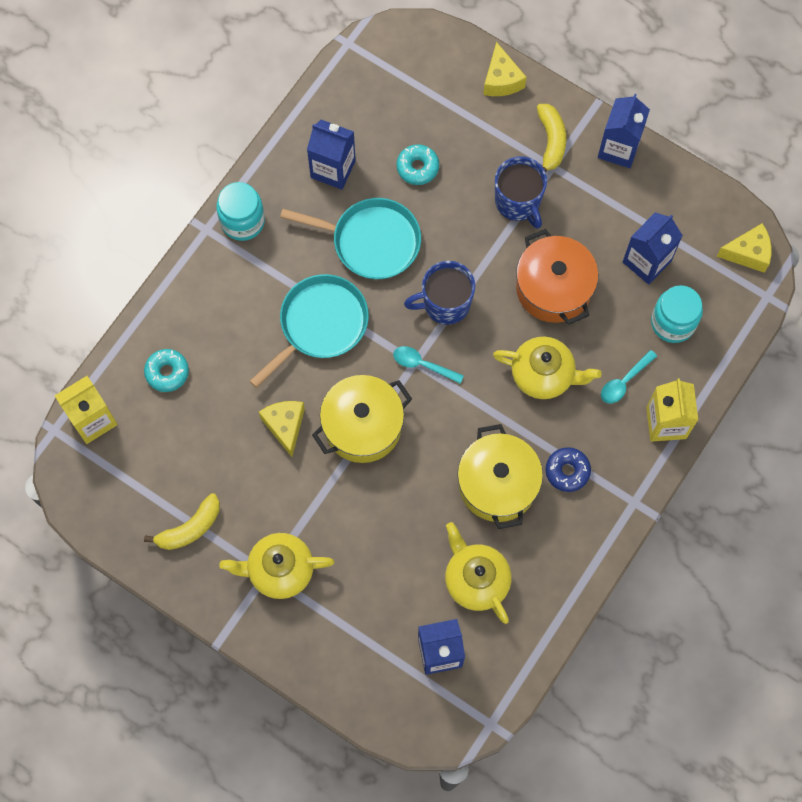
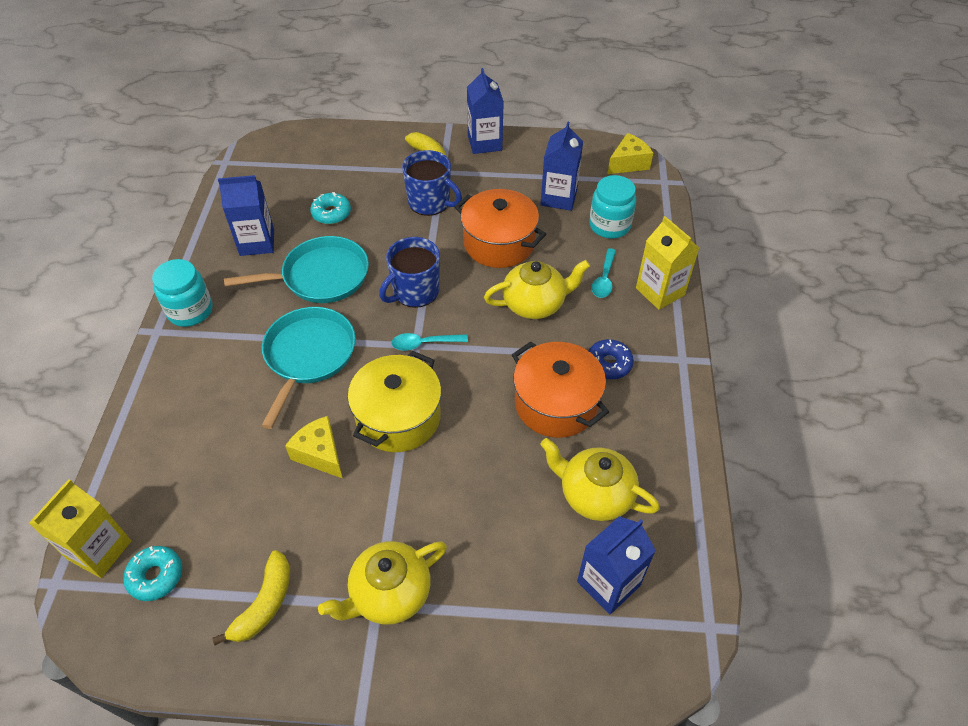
camera: 30 degrees left, 20 degrees down
turquoise donut [144,349,189,392] -> turquoise donut moved to [123,546,182,601]
yellow pot [457,424,543,529] -> orange pot [512,341,609,438]
yellow cheese [483,42,527,96] -> none

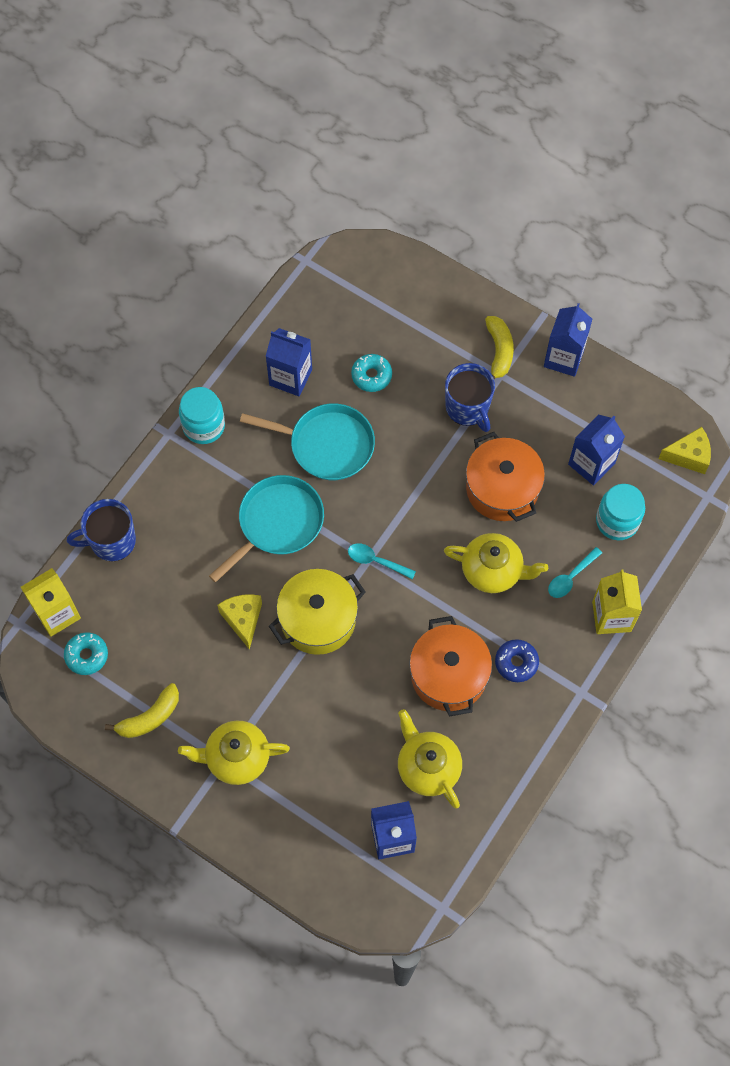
camera: 30 degrees right, 15 degrees up
blue mug [379,237,440,308] -> blue mug moved to [67,499,136,561]

